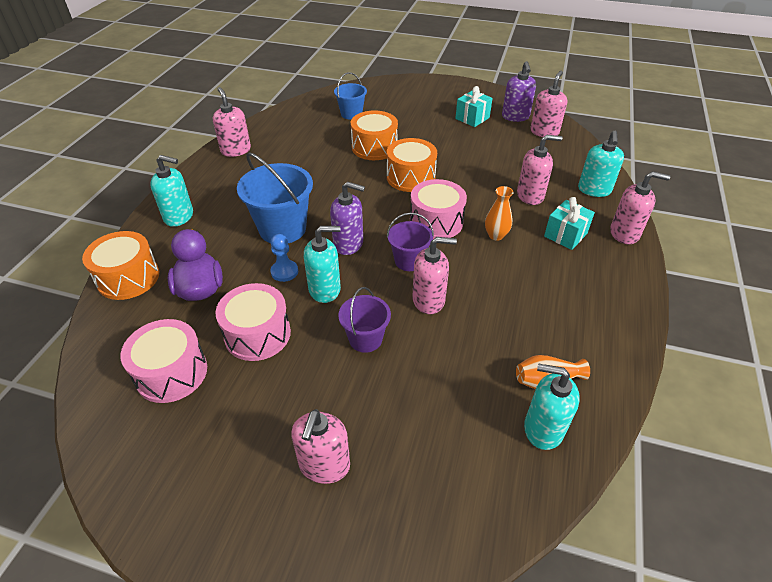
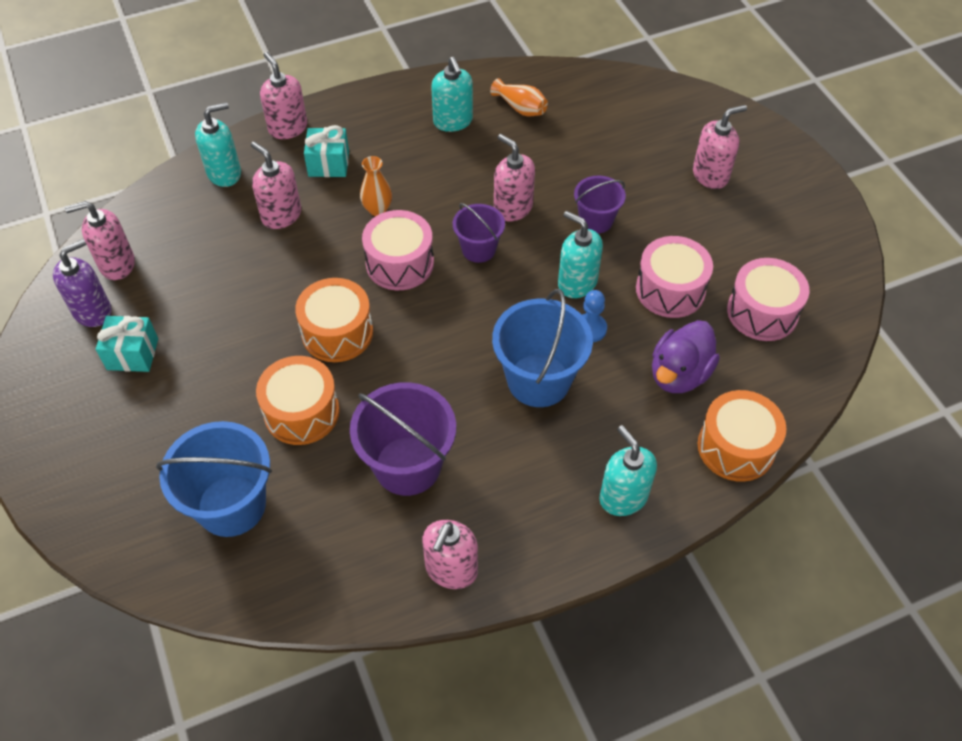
camera: 130 degrees left, 10 degrees up
purple soap dispenser [330,181,365,255] -> none
blue bucket [334,72,367,120] -> blue bucket [156,421,272,537], size x1.70
turquoise soap dispenser [524,364,580,450] -> turquoise soap dispenser moved to [431,57,473,132]
none -> purple bucket [350,382,456,496]

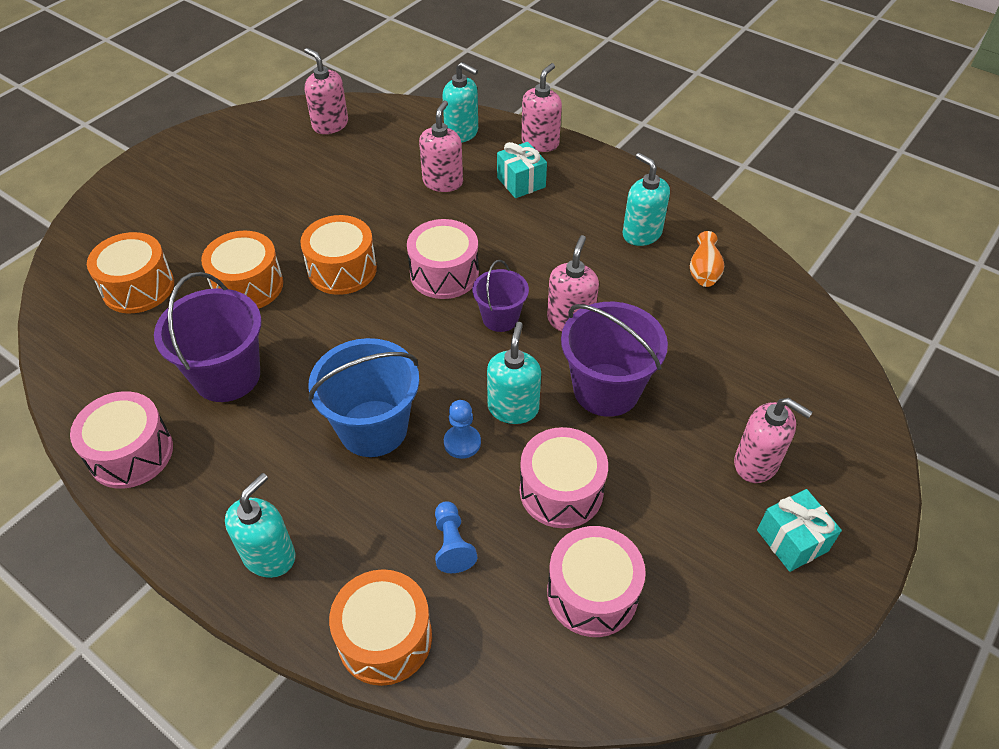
camera: 60 degrees right, 5 degrees down
purple soap dispenser [53,239,112,327] -> none
turquoise gift [96,316,158,372] -> turquoise gift moved to [757,489,842,572]
blue bucket [156,421,272,537] -> orange drum [87,232,174,313]
orange vase [360,156,392,216] -> none
pink soap dispenser [422,520,478,589] -> pink drum [70,391,173,489]
turquoise soap dispenser [431,57,473,132] -> turquoise soap dispenser turned 105 degrees clockwise [623,153,670,246]
purple bucket [574,176,626,233] -> purple bucket [561,302,668,417], size x1.70
purple duck [652,320,720,393] -> blue pawn [435,501,477,573]

